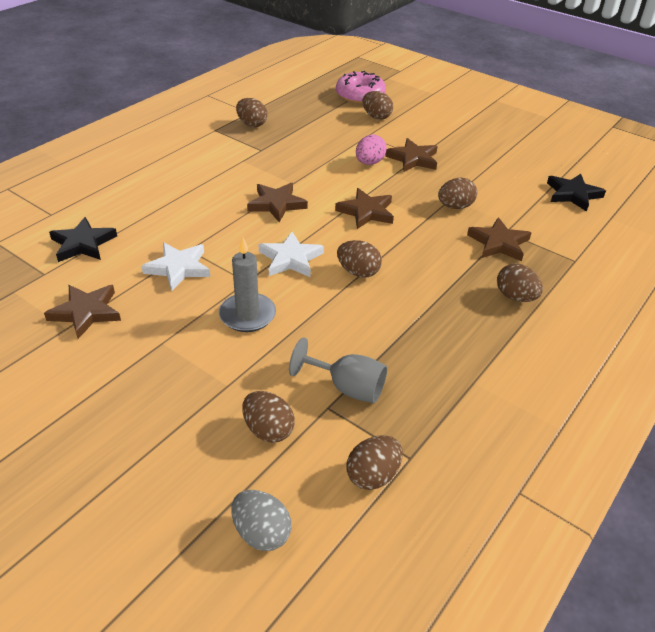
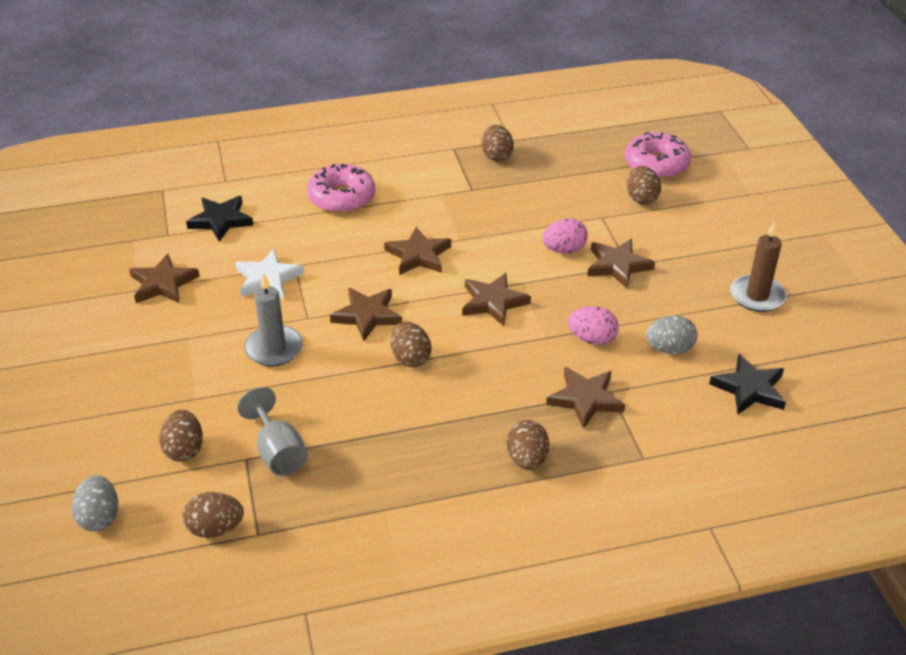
camera: 40 degrees right, 0 degrees up
white star [259,232,324,277] -> brown star [330,288,402,341]
brown egg [438,177,477,209] -> pink egg [568,306,619,345]
none -> pink donut [307,164,375,213]
none -> grey egg [646,316,698,354]
none -> brown candle [730,221,787,312]

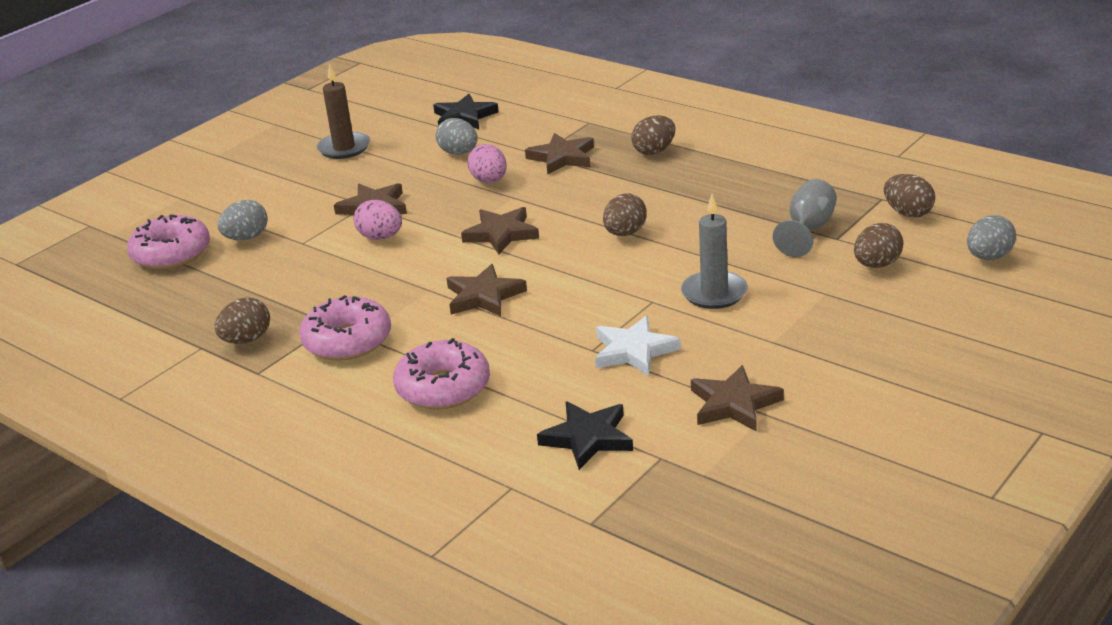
camera: 125 degrees left, 10 degrees down
brown star [330,288,402,341] -> none
brown egg [627,166,661,205] -> grey egg [218,200,268,240]
none -> pink donut [299,295,391,361]

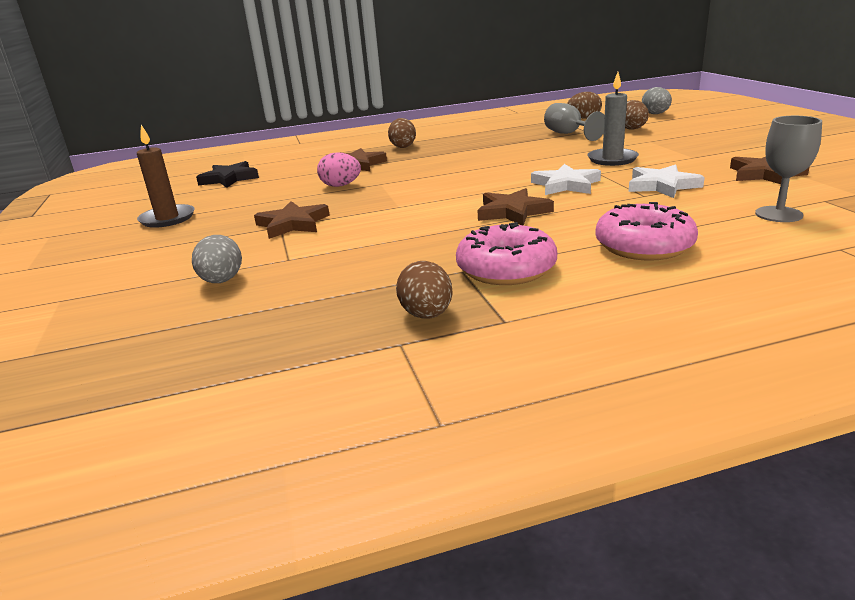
camera: 55 degrees left, 5 degrees down
pink donut [127,214,210,269] -> none
pink egg [353,200,402,240] -> none
grey egg [436,118,477,155] -> none
brown star [461,207,539,254] -> none
black star [537,401,633,470] -> grey goblet [755,116,822,222]
brown egg [603,193,647,236] -> none
none -> white star [531,164,601,195]

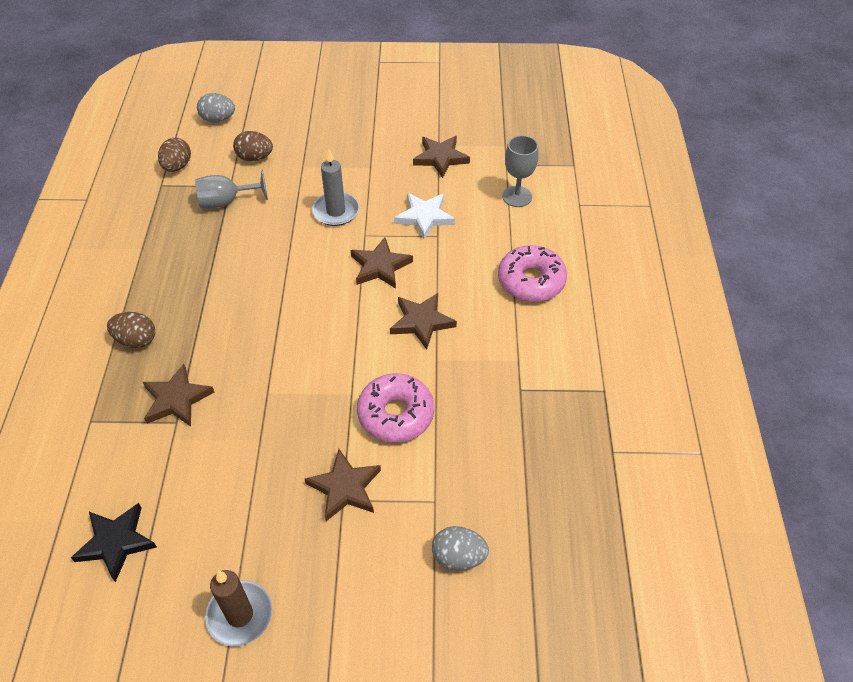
camera: 75 degrees left, 25 degrees up
pink egg [317,152,361,187] -> none
brown egg [396,261,453,319] -> none
pink donut [456,222,557,285] -> pink donut moved to [357,373,434,443]
white star [531,164,601,195] -> brown star [351,237,413,288]

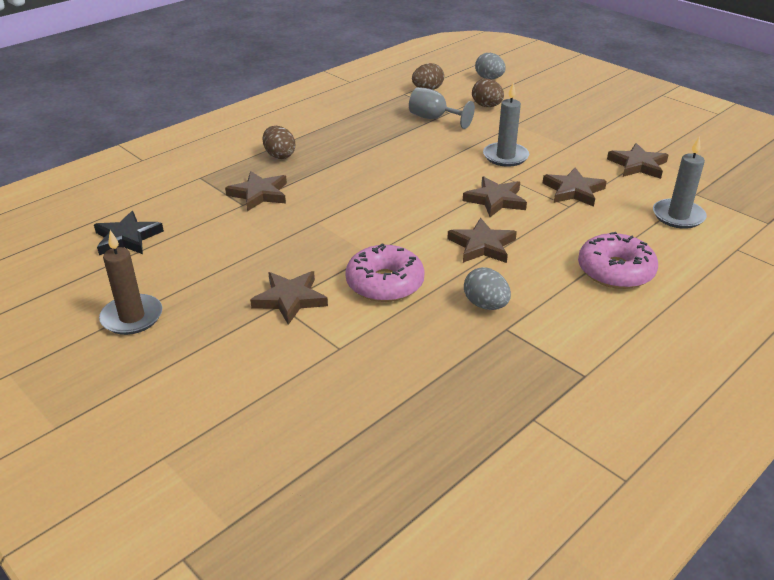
camera: 45 degrees right, 15 degrees down
white star [394,193,455,239] -> brown star [543,167,607,207]
grey egg [432,526,489,571] -> grey egg moved to [464,267,511,310]
grey goblet [502,135,538,207] -> grey candle [653,137,707,229]

